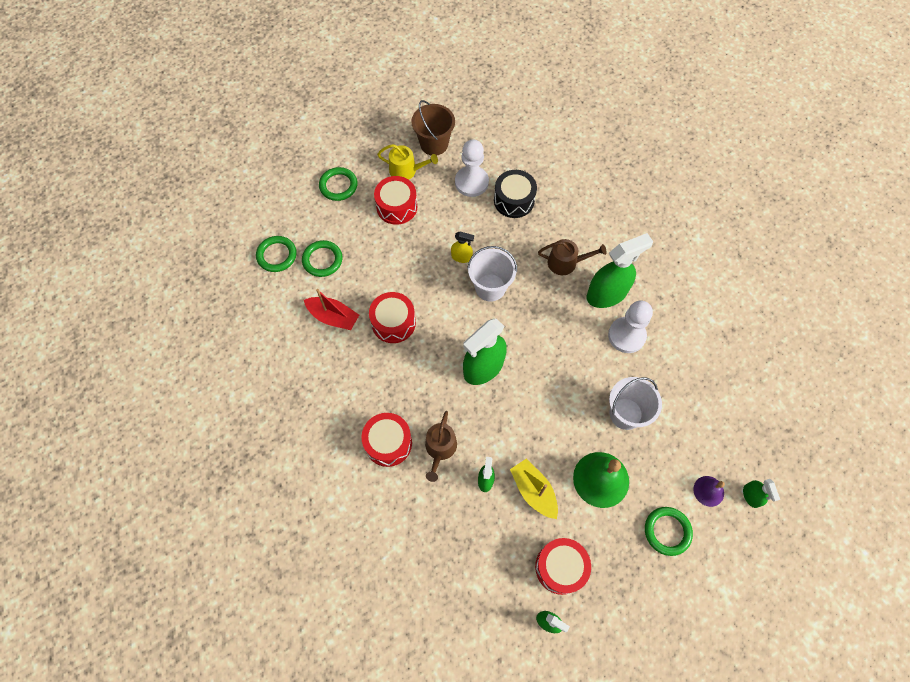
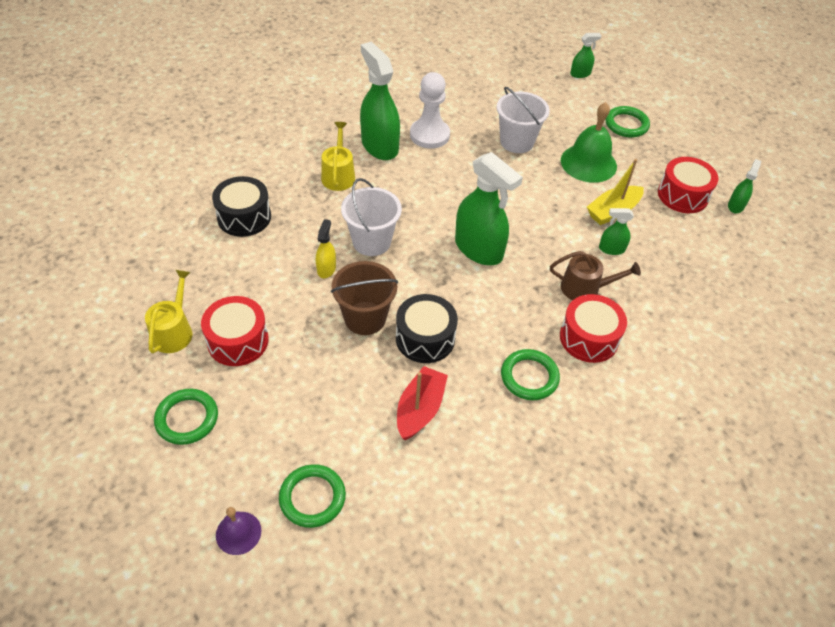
camera: 95 degrees left, 15 degrees down
green ring [302,240,342,277] -> green ring moved to [501,349,560,400]
red drum [369,292,416,343] -> black drum [396,294,458,363]
brown bucket [411,100,455,156] -> brown bucket moved to [331,261,398,335]
white pawn [455,139,489,197] -> none
brown watering can [538,239,607,275] -> yellow watering can [321,122,355,191]
purple bell [693,476,725,507] -> purple bell moved to [216,507,262,555]

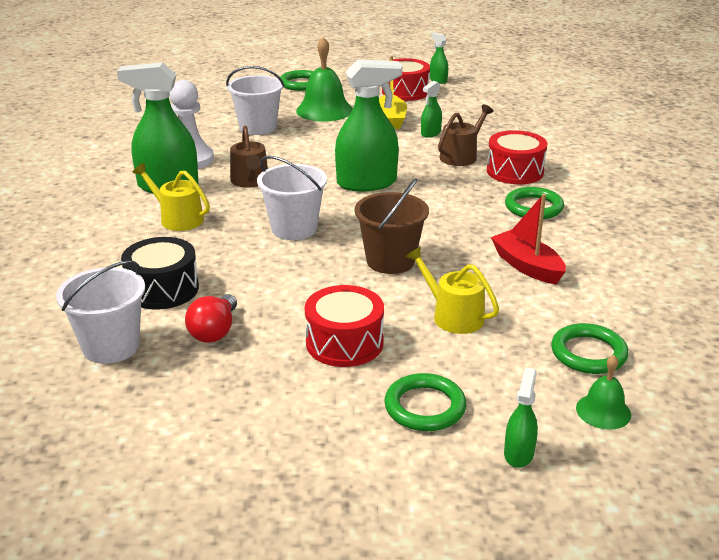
camera: 55 degrees left, 20 degrees down
yellow watering can [145,270,192,353] -> yellow watering can moved to [406,247,499,334]
purple bell [216,507,262,555] -> green bell [576,355,631,430]
yellow spray bottle [316,219,336,278] -> none
black drum [396,294,458,363] -> none
green spray bottle [570,33,602,78] -> green spray bottle moved to [504,367,538,468]
none -> white bucket [56,260,145,364]
none -> red light bulb [185,294,237,343]
none -> brown watering can [230,126,268,188]

